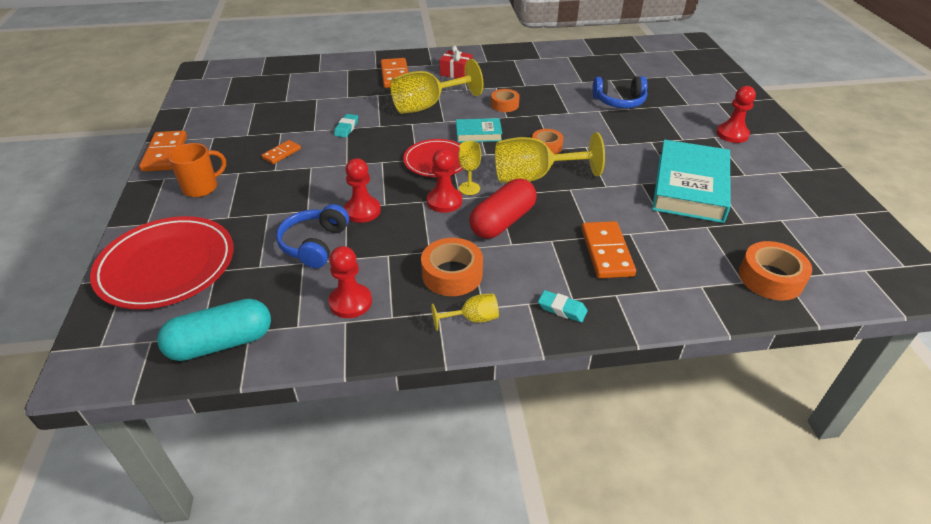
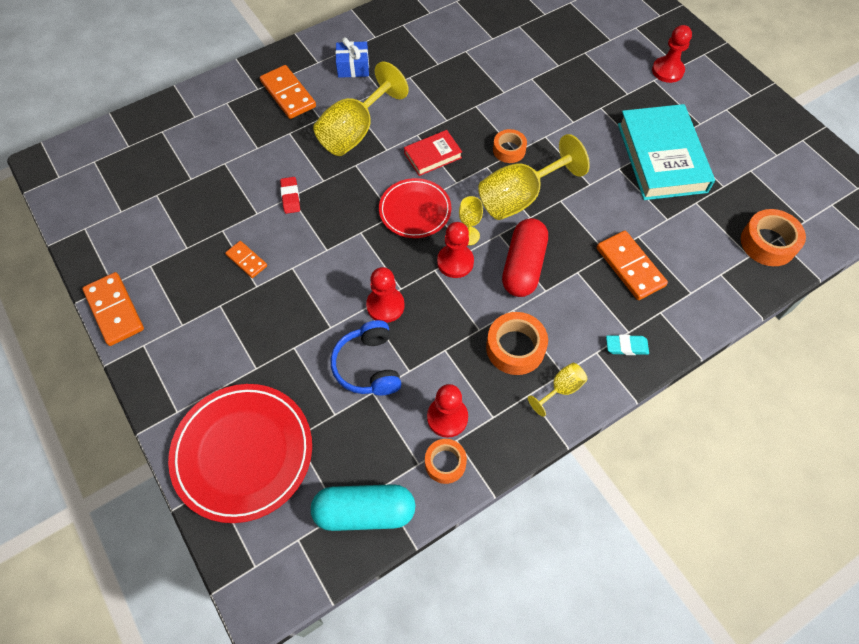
camera: 25 degrees left, 20 degrees up
turquoise capsule [157,299,271,361] -> turquoise capsule turned 45 degrees clockwise [311,484,416,531]
orange mug [168,143,226,197] -> none
orange domino [261,140,301,164] -> orange domino turned 60 degrees counterclockwise [225,241,267,278]
turquoise eraser [334,114,358,138] -> red eraser [280,177,300,214]
red gift [440,45,473,79] -> blue gift [335,37,369,78]
turquoise book [456,118,502,142] -> red book [404,130,462,176]
orange tape [491,89,520,112] -> orange tape moved to [425,439,467,484]
blue headphones [592,76,648,108] -> none

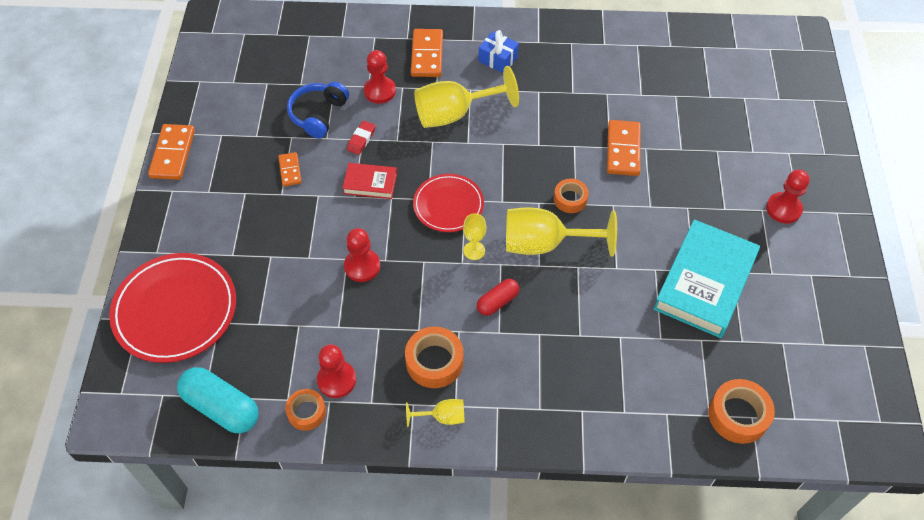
camera: 35 degrees right, 5 degrees down
blue headphones [331,320,401,396] -> blue headphones moved to [287,82,349,139]
red book [404,130,462,176] -> red book moved to [342,163,397,199]
red pawn [437,222,474,278] -> red pawn moved to [364,50,396,104]
red capsule [502,218,548,297] -> red capsule [477,279,519,316], size x0.58
orange domino [597,231,668,300] -> orange domino moved to [607,120,641,176]
turquoise eraser [606,335,649,355] -> none

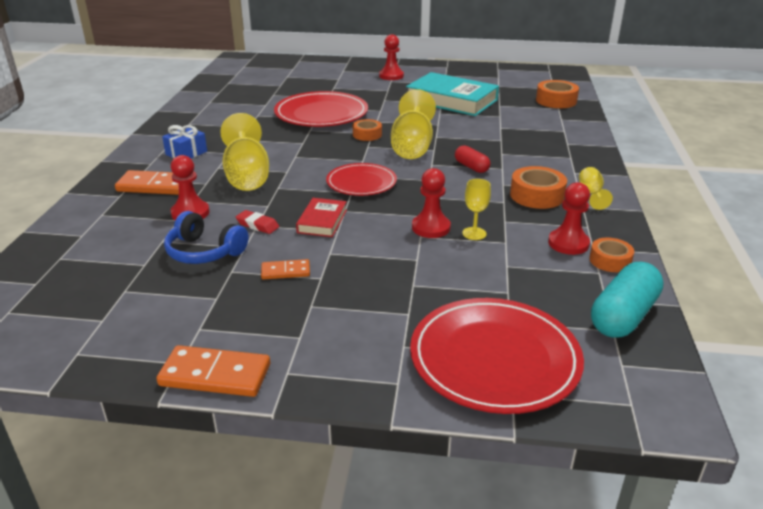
camera: 85 degrees left, 25 degrees down
yellow goblet [463,213,486,260] -> yellow goblet moved to [462,179,491,240]
orange domino [607,120,641,176] -> red plate [274,91,368,127]

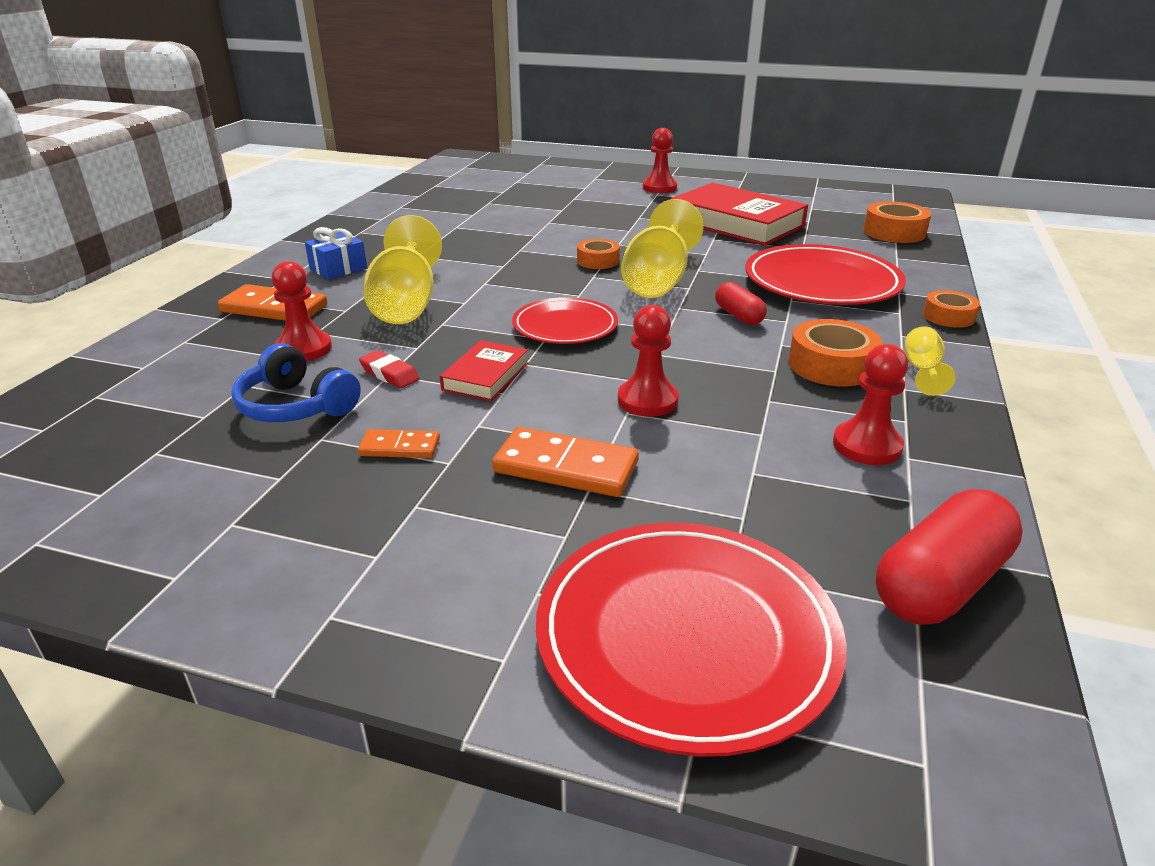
camera: 10 degrees right, 0 degrees up
orange domino [156,345,270,397] -> orange domino moved to [492,427,639,497]
red plate [274,91,368,127] -> red plate moved to [745,244,906,305]
turquoise book [406,72,499,116] -> red book [671,183,808,246]
yellow goblet [462,179,491,240] -> none
orange tape [589,238,634,272] -> orange tape moved to [923,290,980,328]
turquoise capsule [591,262,664,338] -> red capsule [876,489,1023,625]

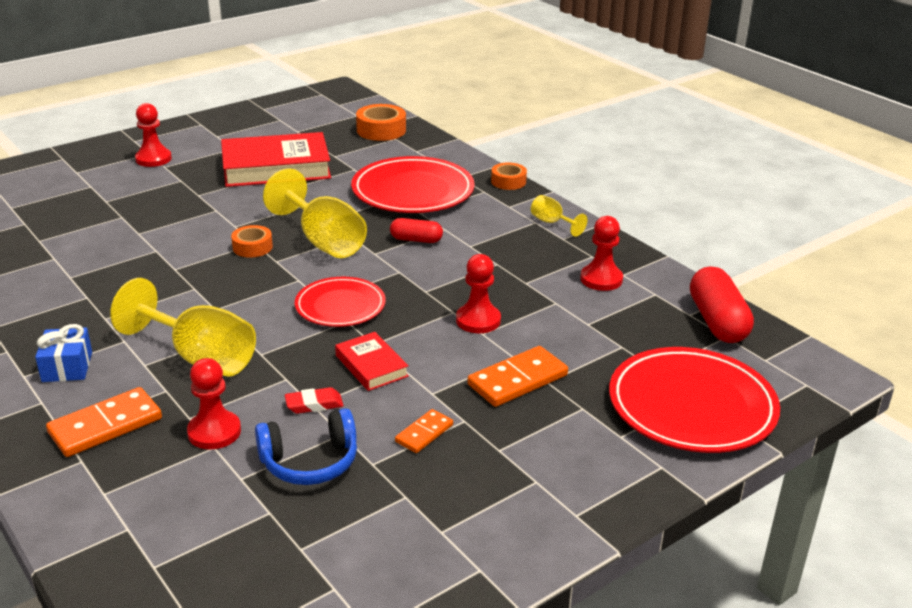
camera: 55 degrees left, 0 degrees up
orange tape [789,319,882,386] -> none

